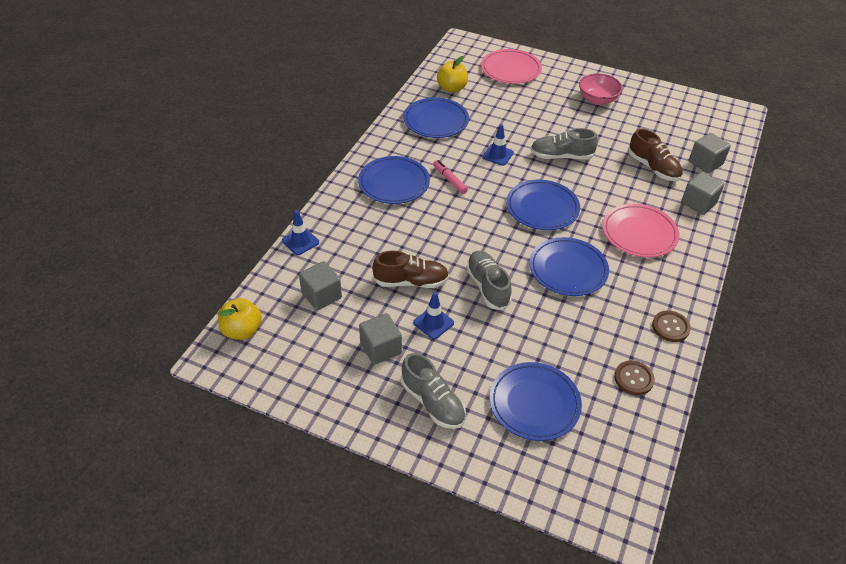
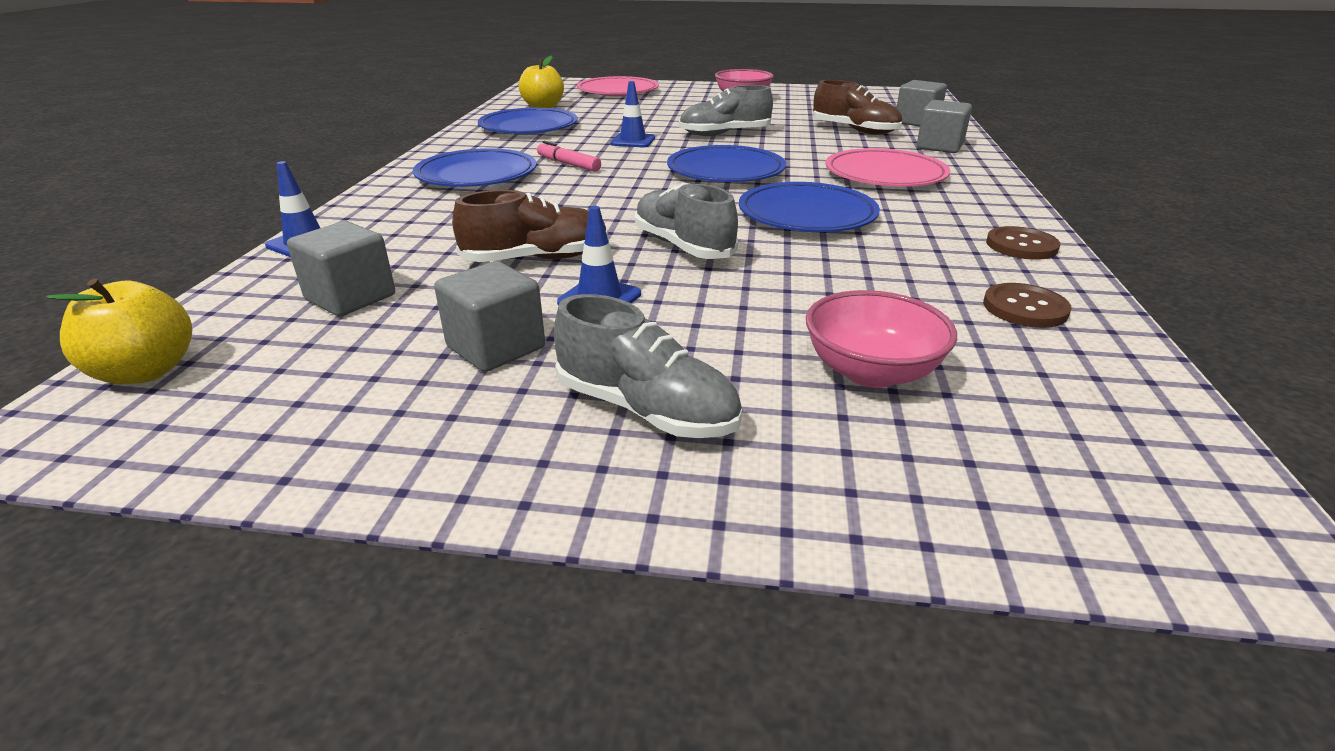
camera: 15 degrees left, 15 degrees down
blue plate [490,362,582,441] -> pink bowl [806,290,957,388]

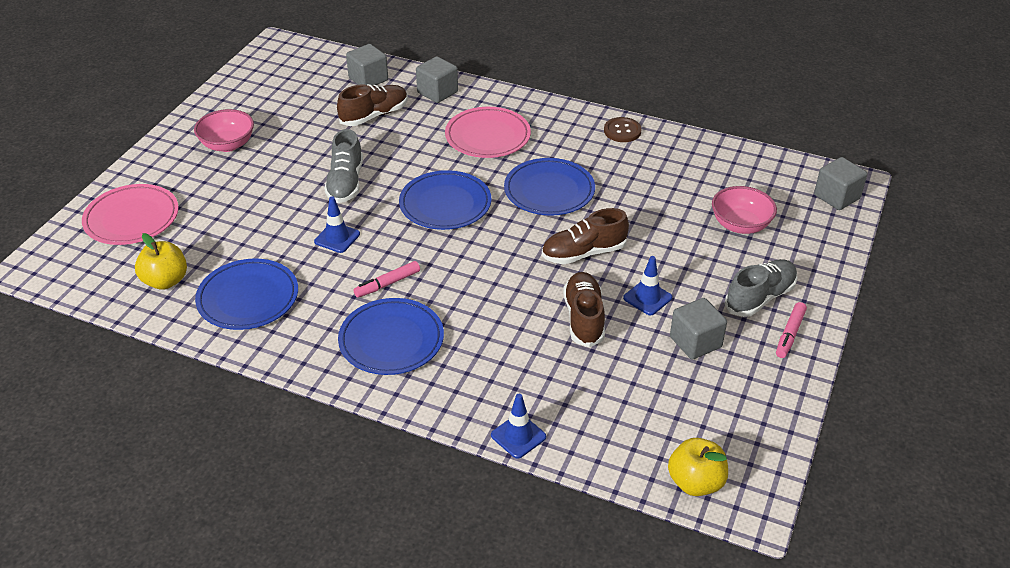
camera: 75 degrees left, 10 degrees up
grey cube [287,221,395,316] -> grey cube moved to [814,157,867,210]
grey shoe [635,182,738,259] -> brown shoe [542,208,629,264]
brown button [983,283,1071,328] -> none
none -> pink marker [776,302,807,358]

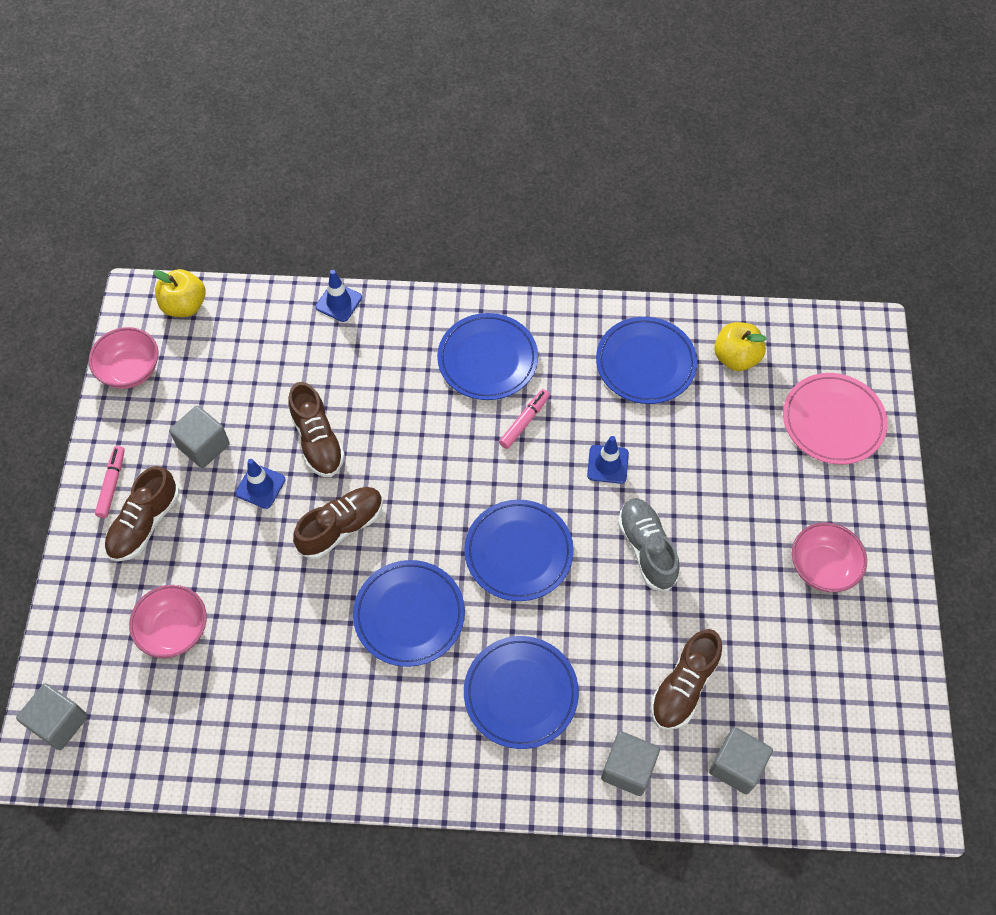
camera: 160 degrees right, 20 degrees up
pink plate [445,107,531,158] -> blue plate [464,636,579,749]
brown button [604,117,642,142] -> none
grey shoe [725,259,797,317] -> brown shoe [104,466,179,562]
none -> pink bowl [89,327,159,389]

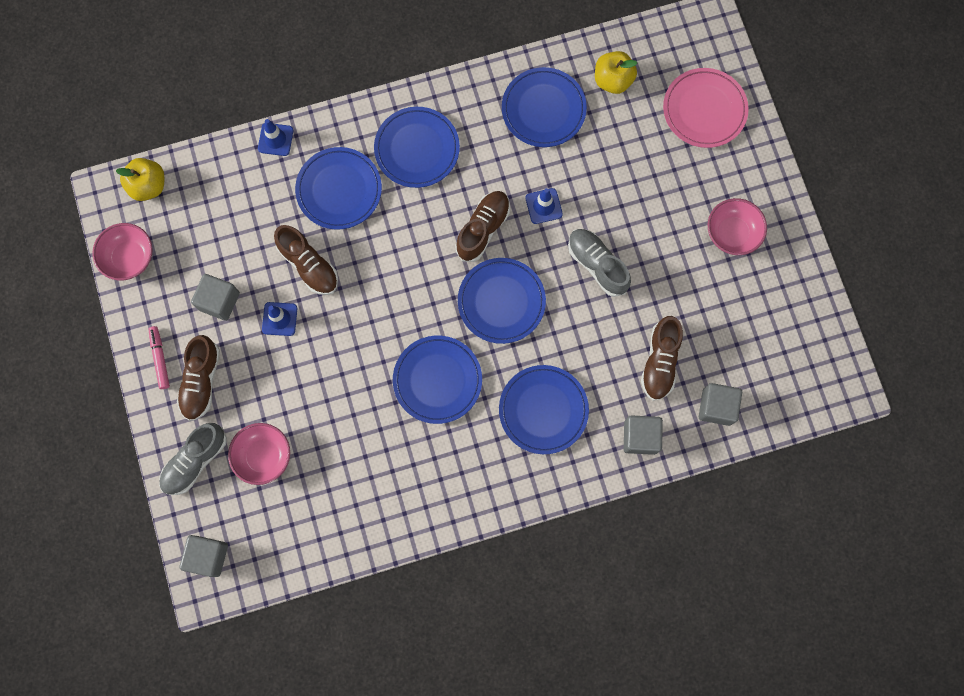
camera: 20 degrees left, 15 degrees up
brown shoe [293,487,383,559] -> brown shoe moved to [455,191,510,262]
pink marker [499,389,550,449] -> none
none -> grey shoe [159,423,227,495]
none -> blue plate [295,147,382,230]

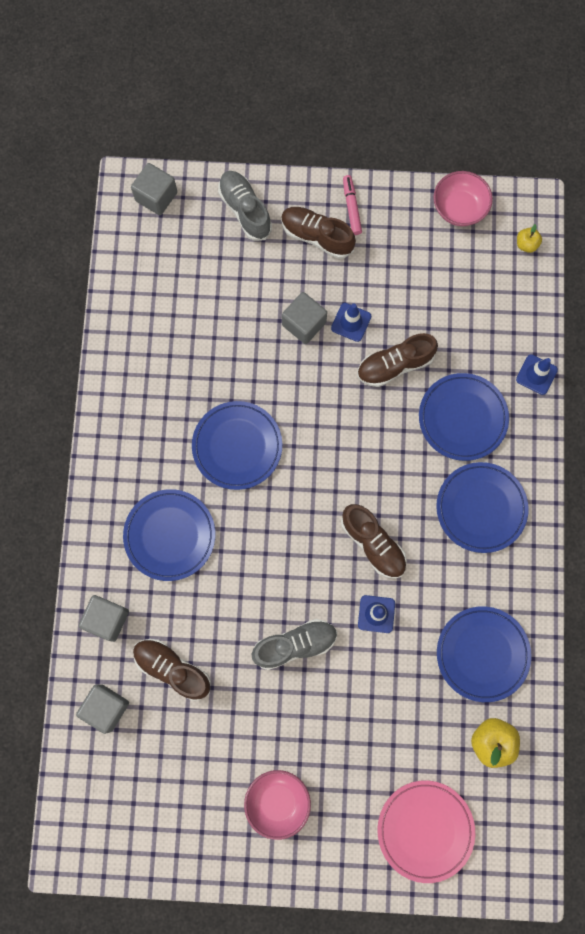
camera: 110 degrees right, 0 degrees up
yellow apple [116,158,164,201] -> yellow apple [517,224,542,253], size x0.58
pink marker [149,326,170,389] -> pink marker turned 105 degrees counterclockwise [343,175,362,235]
grey cube [191,274,240,321] -> grey cube moved to [282,292,327,344]
pink bowl [228,423,290,485] -> none
blue plate [458,258,546,344] -> none

